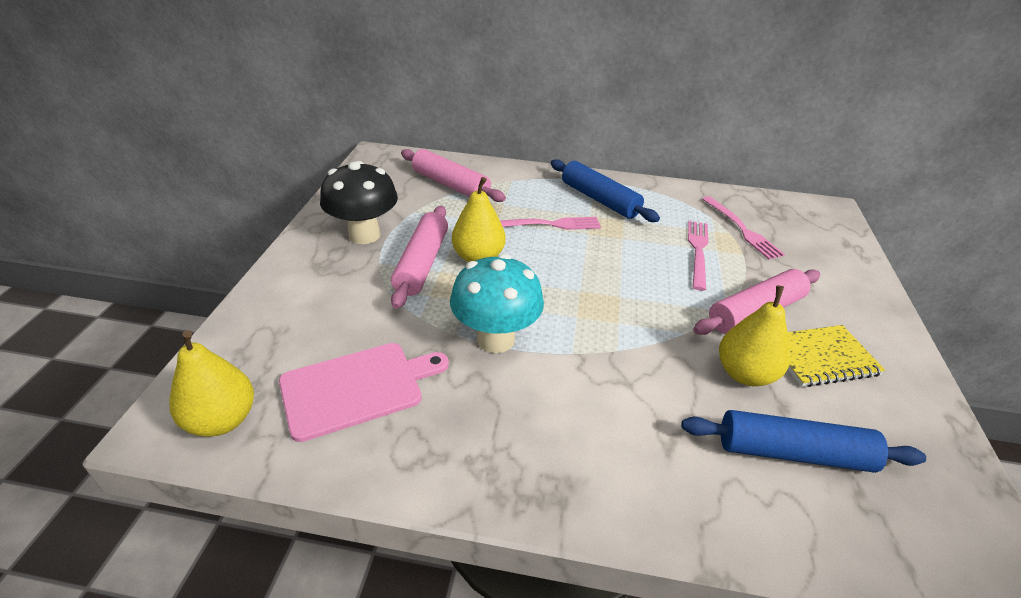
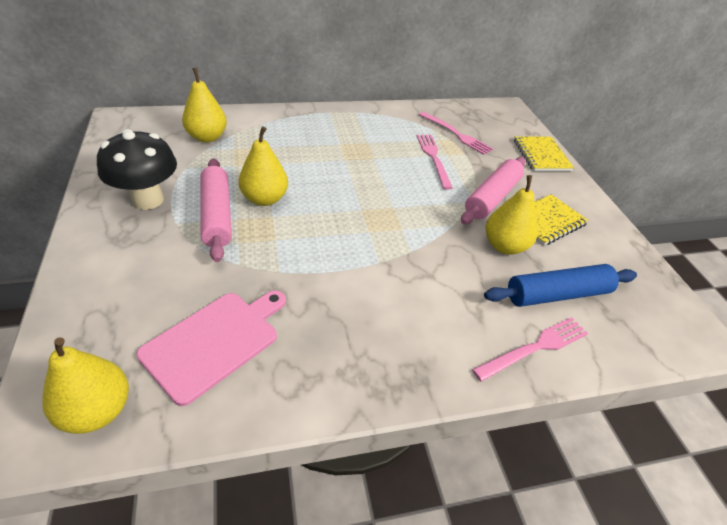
camera: 25 degrees left, 5 degrees up
pink rolling pin [401,149,506,202] -> yellow pear [182,68,227,142]
turquoise mushroom [450,254,544,353] -> none
pink fork [500,217,601,230] -> pink fork moved to [472,317,588,382]
blue rolling pin [551,159,660,222] -> none
none -> yellow notebook [514,136,574,171]

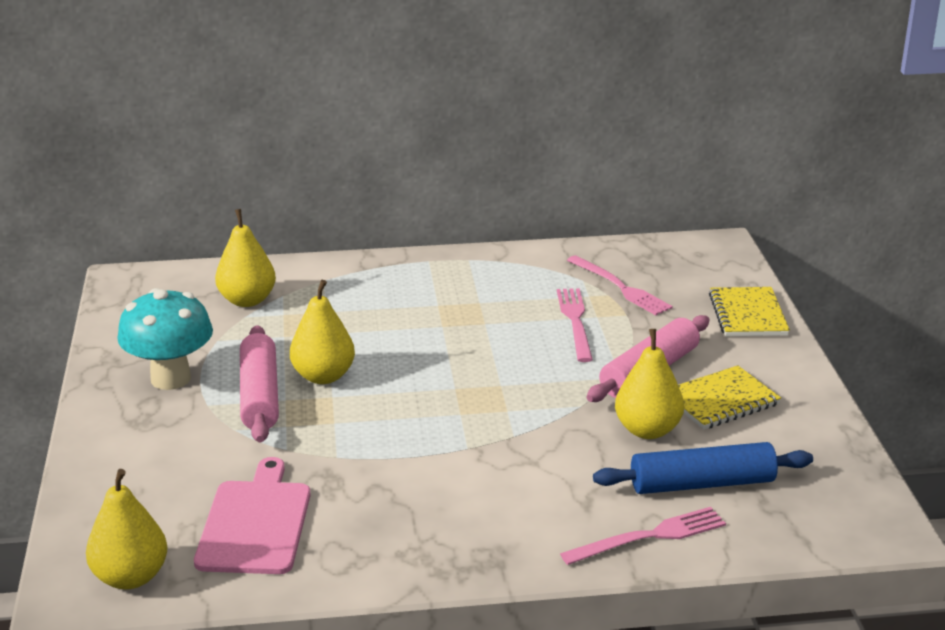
camera: 10 degrees right, 15 degrees down
black mushroom [97,129,177,210] -> turquoise mushroom [118,288,213,390]
pink cutting board [136,290,286,406] -> pink cutting board turned 45 degrees counterclockwise [194,457,311,574]

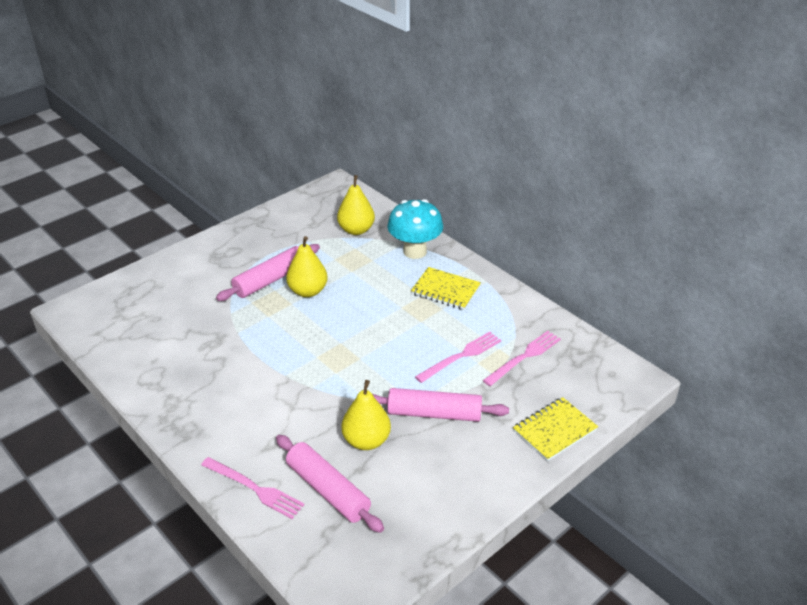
camera: 55 degrees right, 10 degrees up
yellow pear [86,469,167,589] -> none
turquoise mushroom [118,288,213,390] -> turquoise mushroom moved to [388,199,443,259]
pink cutting board [194,457,311,574] -> none
pink fork [567,256,673,315] -> pink fork turned 150 degrees counterclockwise [483,331,561,386]
blue rolling pin [593,442,813,494] -> pink rolling pin [276,435,384,533]
yellow notebook [678,365,781,430] -> yellow notebook moved to [411,267,481,310]

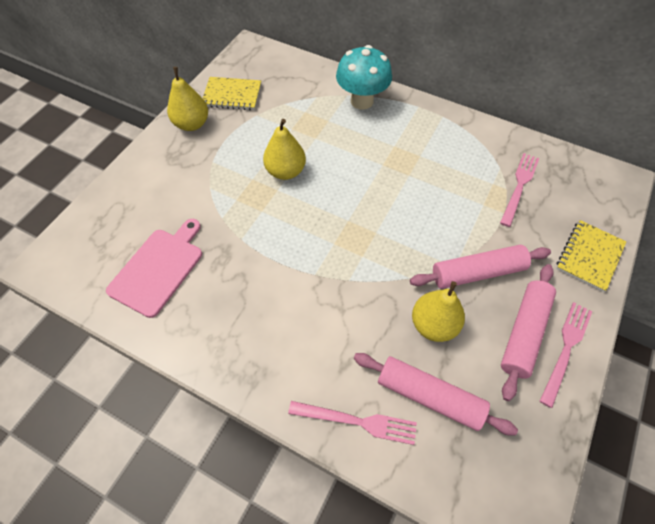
camera: 20 degrees left, 20 degrees up
pink rolling pin [216,244,320,301] -> pink rolling pin moved to [501,264,556,401]
yellow pear [337,175,375,235] -> yellow pear moved to [167,67,208,131]
yellow notebook [411,267,481,310] -> yellow notebook moved to [203,77,261,110]
pink fork [415,332,501,383] -> pink fork moved to [540,302,592,408]
none -> pink cutting board [106,219,202,318]

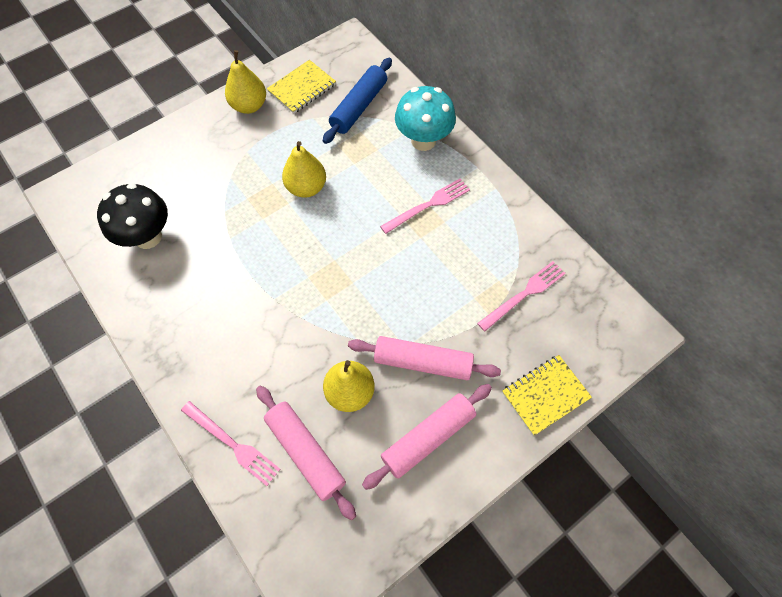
camera: 25 degrees right, 5 degrees up
pink cutting board [106,219,202,318] -> black mushroom [97,183,168,249]
yellow notebook [203,77,261,110] -> yellow notebook turned 75 degrees counterclockwise [267,60,336,114]
pink fork [540,302,592,408] -> pink fork moved to [380,178,470,234]
none -> blue rolling pin [323,58,392,144]

